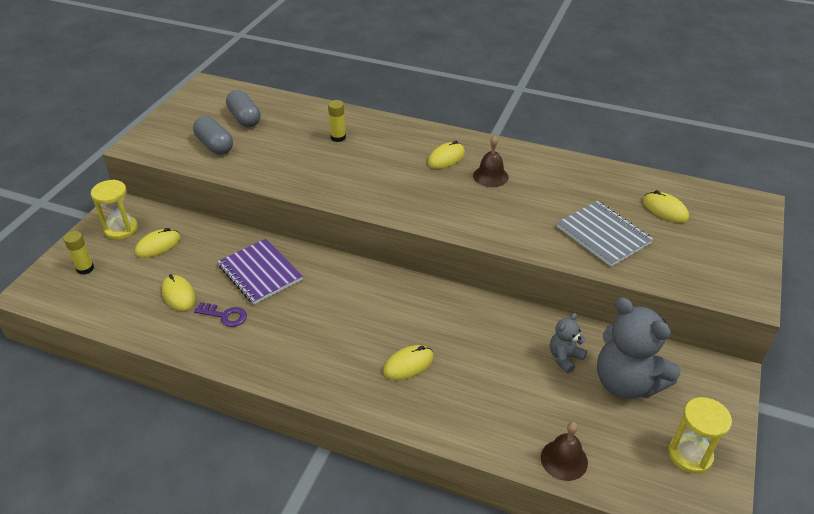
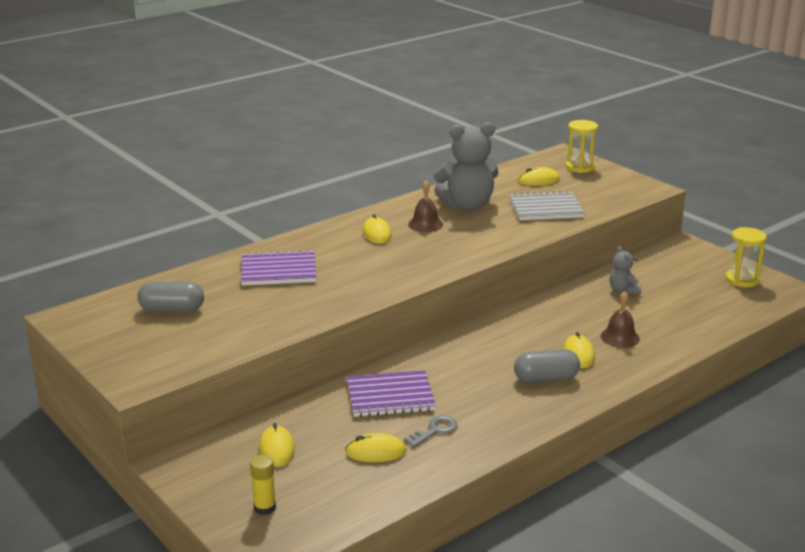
camera: 60 degrees left, 15 degrees down
yellow hourglass [91,180,138,240] -> yellow hourglass moved to [565,120,598,173]
grey capsule [193,116,233,155] -> grey capsule moved to [514,349,580,383]
purple key [194,302,247,327] -> grey key [404,416,458,447]
yellow glue stick [328,100,346,142] -> purple notebook [241,250,316,286]
brown bell [541,422,588,481] -> brown bell moved to [600,291,640,348]
grey teddy bear [597,297,680,399] -> grey teddy bear moved to [434,122,498,210]

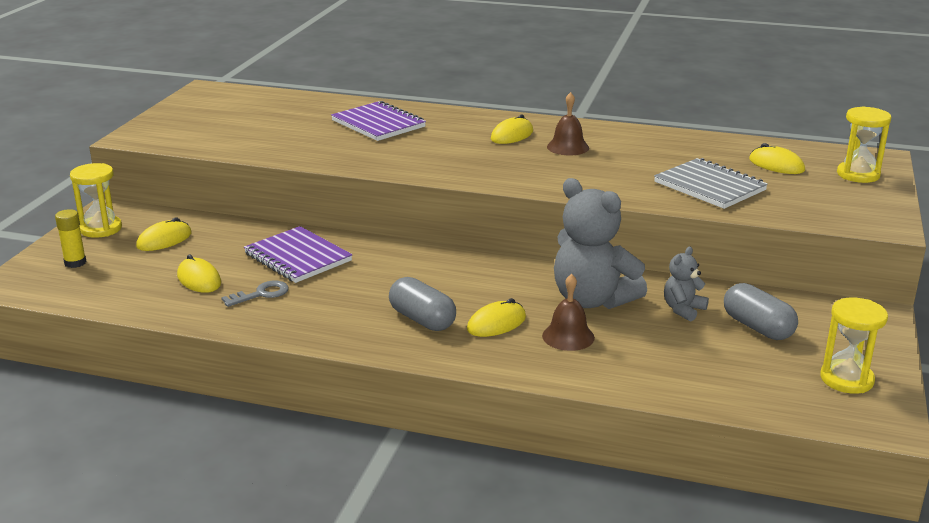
camera: 55 degrees right, 0 degrees up
grey capsule [137,282,204,312] -> grey capsule moved to [724,283,798,340]
grey key [404,416,458,447] -> grey key turned 45 degrees counterclockwise [221,281,289,307]
grey teddy bear [434,122,498,210] -> grey teddy bear moved to [554,178,647,309]
none -> yellow hourglass [70,163,122,238]

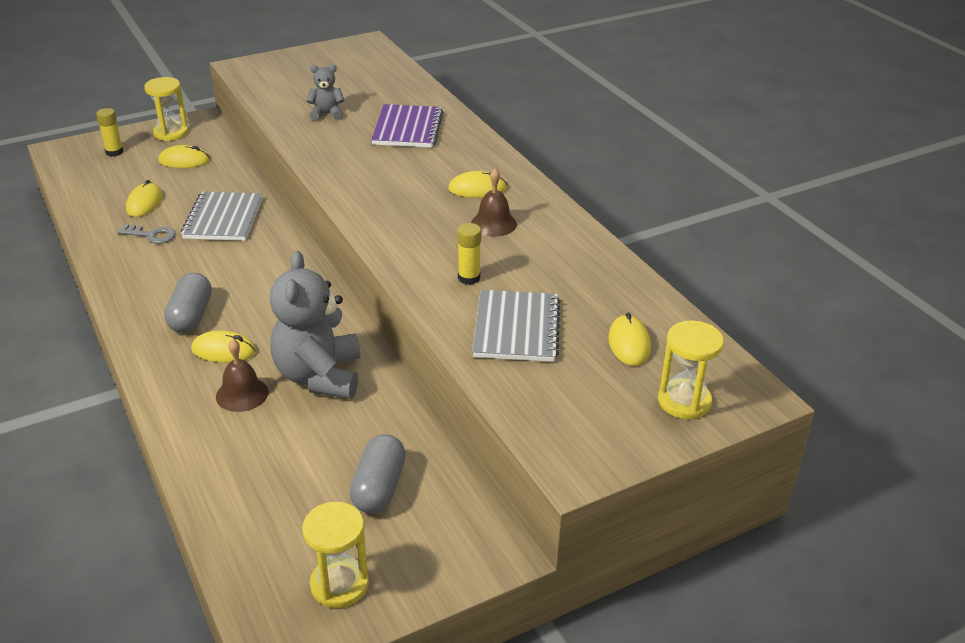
camera: 45 degrees right, 10 degrees up
purple notebook [244,226,352,283] -> grey notebook [181,191,263,241]
grey teddy bear [664,246,709,322] -> grey teddy bear moved to [306,64,345,120]
none -> yellow glue stick [458,223,481,285]

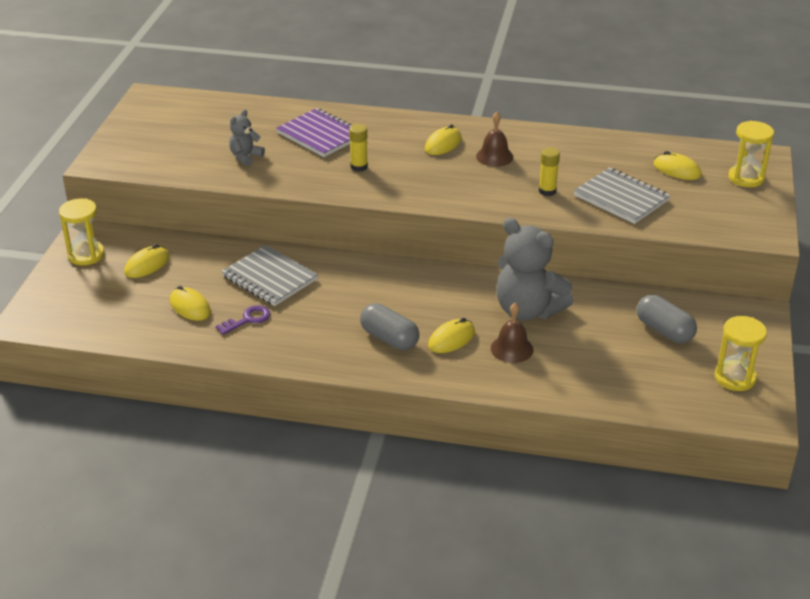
camera: 50 degrees left, 0 degrees up
yellow glue stick [96,108,123,157] -> yellow glue stick moved to [349,124,368,172]
grey key [117,224,176,244] -> purple key [216,305,270,335]

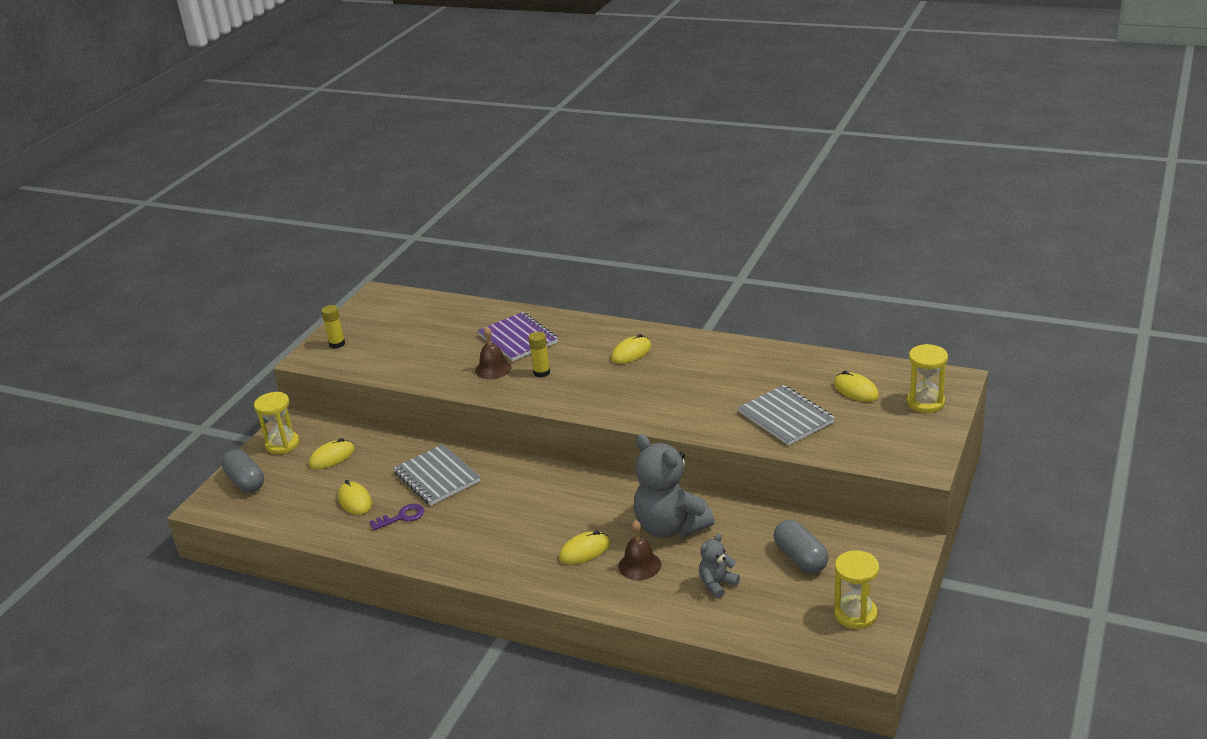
camera: 15 degrees right, 5 degrees down
grey teddy bear [229,110,265,166] -> grey teddy bear moved to [699,533,740,599]
grey capsule [360,303,419,350] -> grey capsule moved to [222,450,264,492]
brown bell [476,112,514,167] -> brown bell moved to [475,326,512,379]
yellow glue stick [539,147,560,196] -> yellow glue stick moved to [321,305,345,348]

